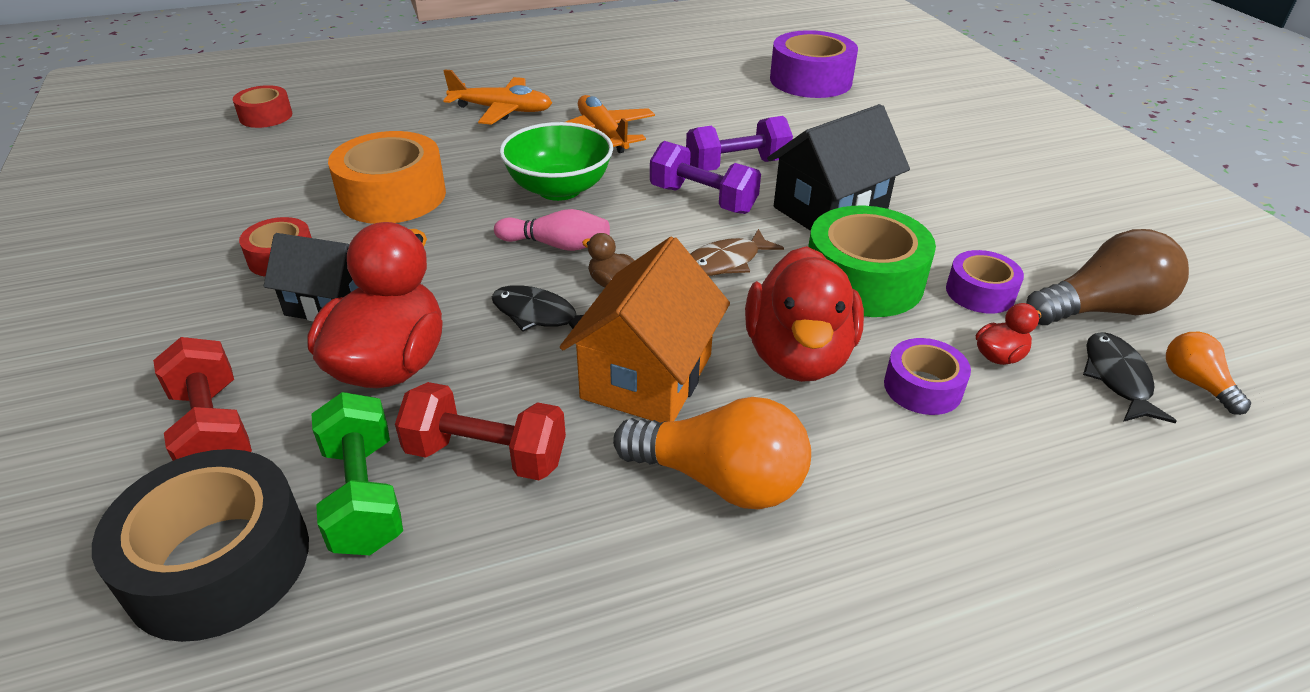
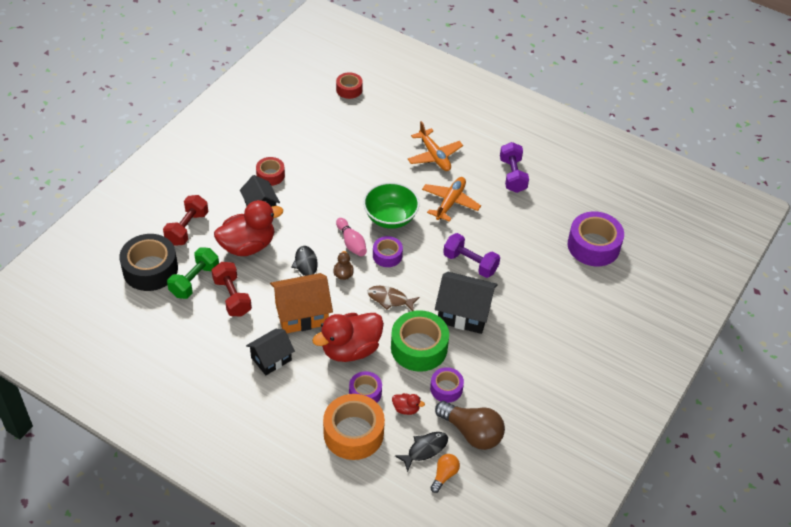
camera: 50 degrees right, 10 degrees up
orange tape [328,131,446,224] -> orange tape moved to [323,394,385,460]
orange light bulb [613,397,811,509] -> black house [246,329,295,375]
purple dumbbell [650,141,761,214] -> purple dumbbell moved to [500,142,529,193]
none -> purple tape [373,236,403,267]

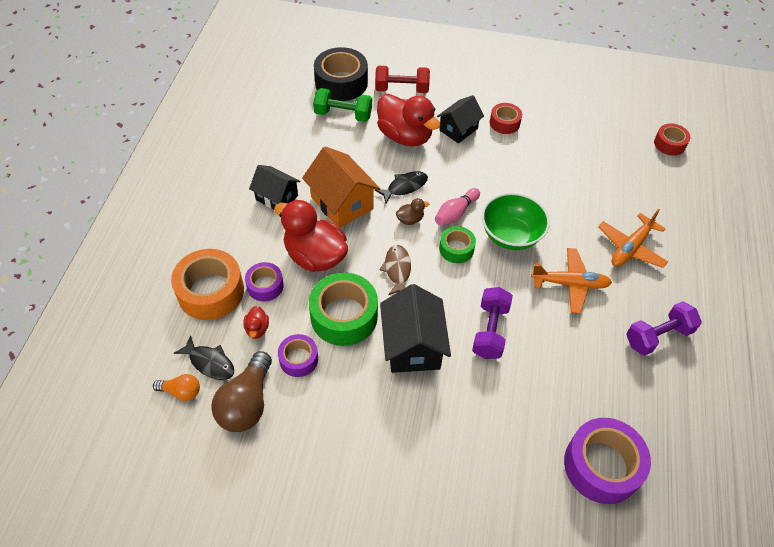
camera: 70 degrees right, 5 degrees up
red dumbbell [212,262,252,317] -> none
purple tape [373,236,403,267] -> green tape [439,226,476,263]

